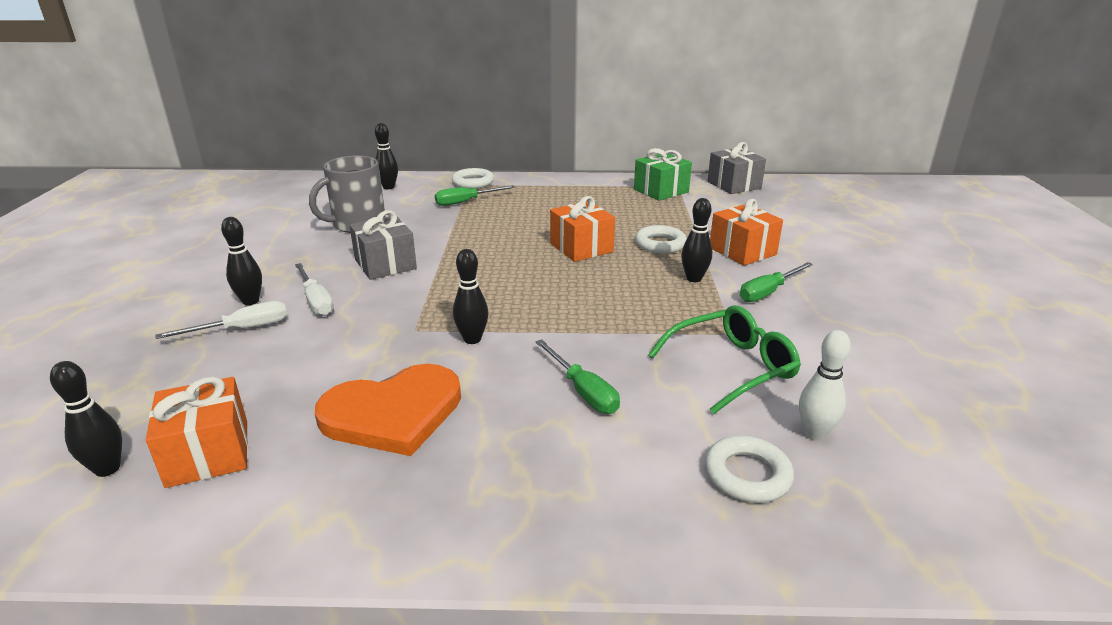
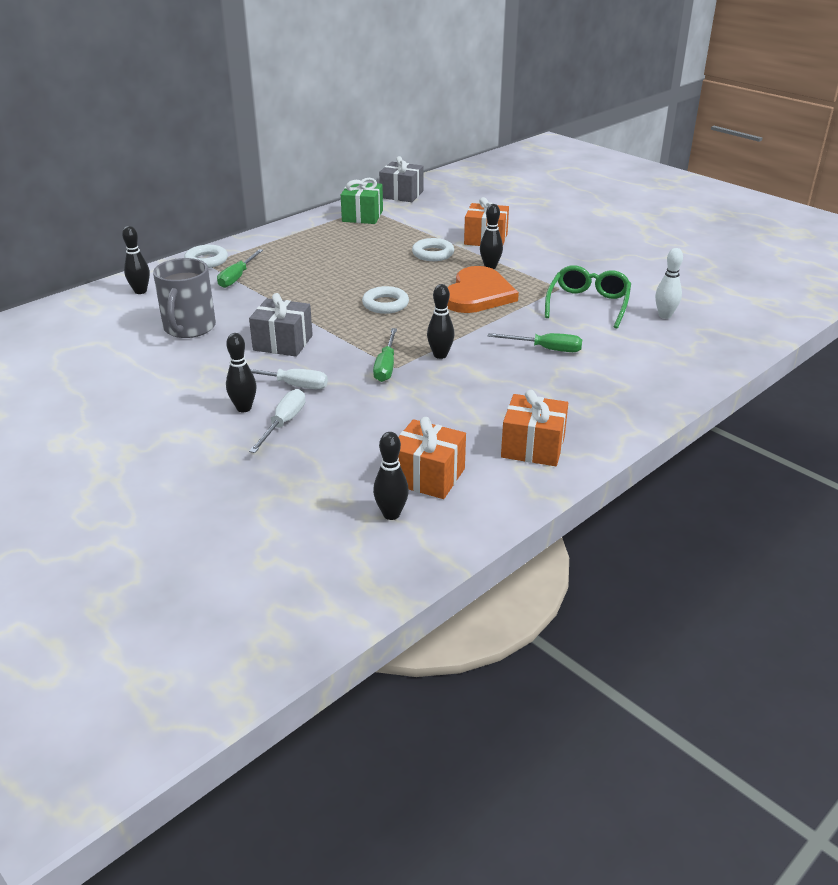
camera: 45 degrees left, 5 degrees up
orange heart [315,364,461,456] -> orange heart moved to [447,266,519,313]
orange gift [550,196,615,262] -> orange gift moved to [501,390,568,466]
white ring [705,436,794,503] -> white ring moved to [362,286,409,314]
green screwdriver [740,262,813,302] -> green screwdriver moved to [373,328,397,382]

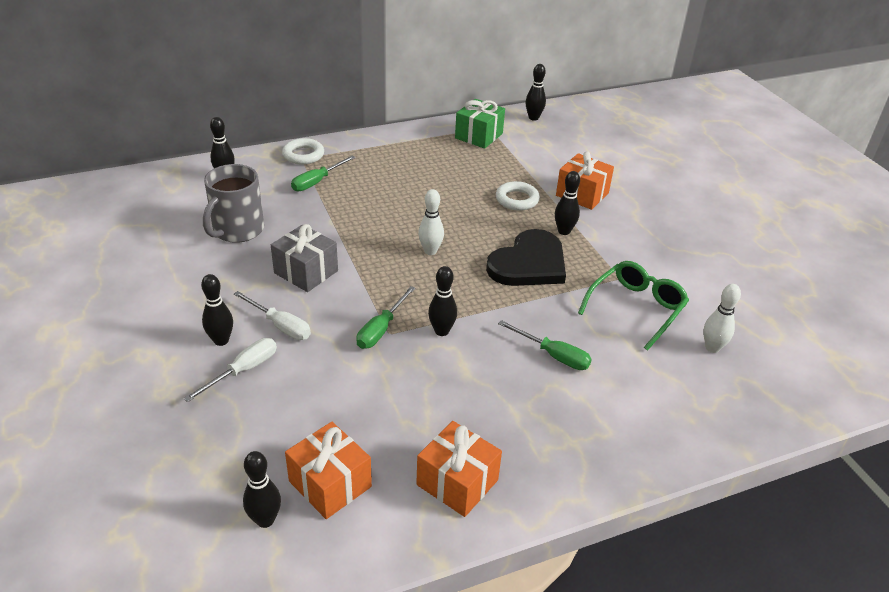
camera: 20 degrees right, 5 degrees up
white ring [362,286,409,314] -> white bowling pin [418,189,444,255]
grey gift [379,156,423,202] -> black bowling pin [526,64,546,121]
orange heart [447,266,519,313] -> black heart [486,229,566,286]

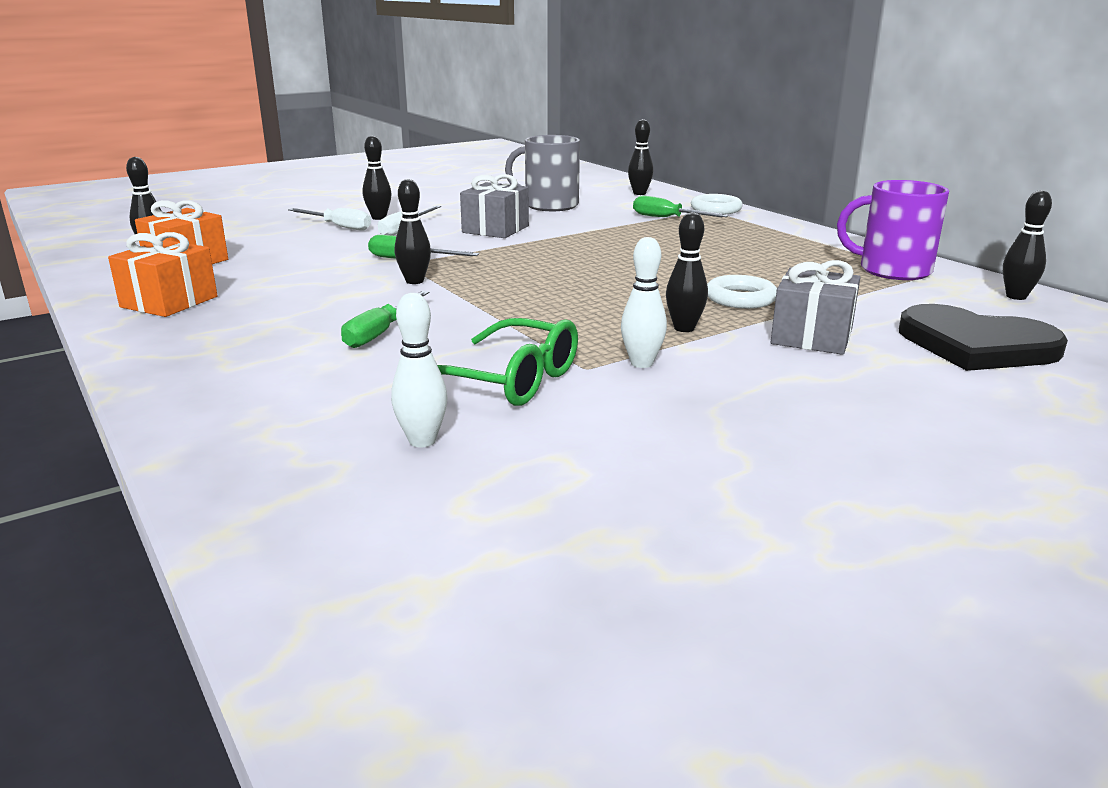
camera: 80 degrees right, 15 degrees down
white bowling pin [418,189,444,255] -> white bowling pin moved to [621,237,667,368]
green gift [455,99,505,149] -> purple mug [837,180,949,280]
black heart [486,229,566,286] -> black heart moved to [899,304,1068,371]
orange gift [556,151,614,210] -> grey gift [771,260,860,355]

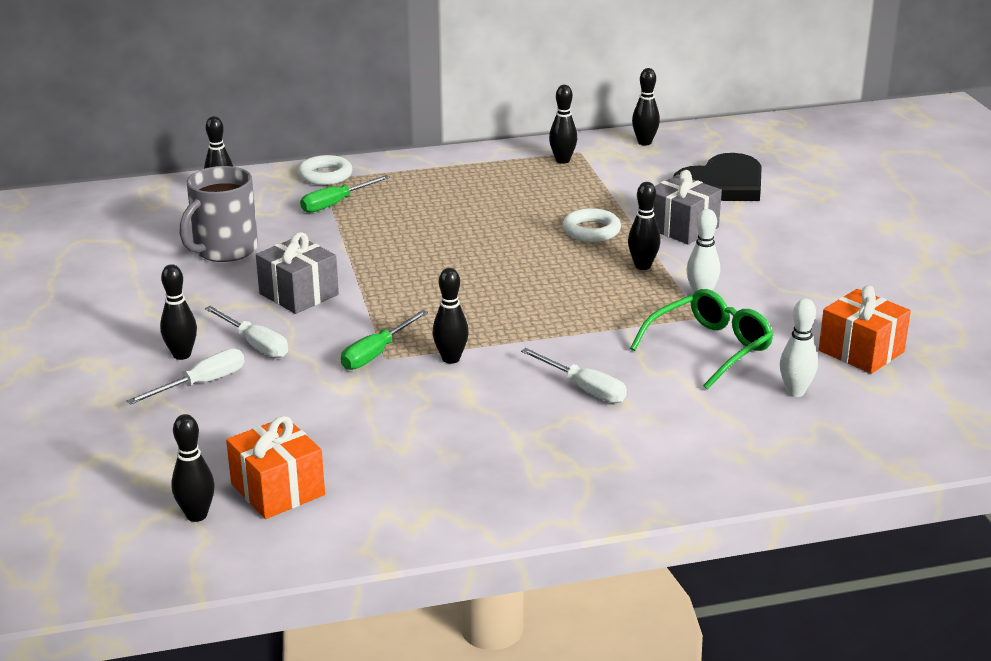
camera: 70 degrees left, 5 degrees up
orange gift [108,232,218,317] -> orange gift moved to [819,285,911,374]
green screwdriver [341,291,430,348] -> white screwdriver [521,348,627,403]
purple mug [837,180,949,280] -> black bowling pin [549,85,577,164]

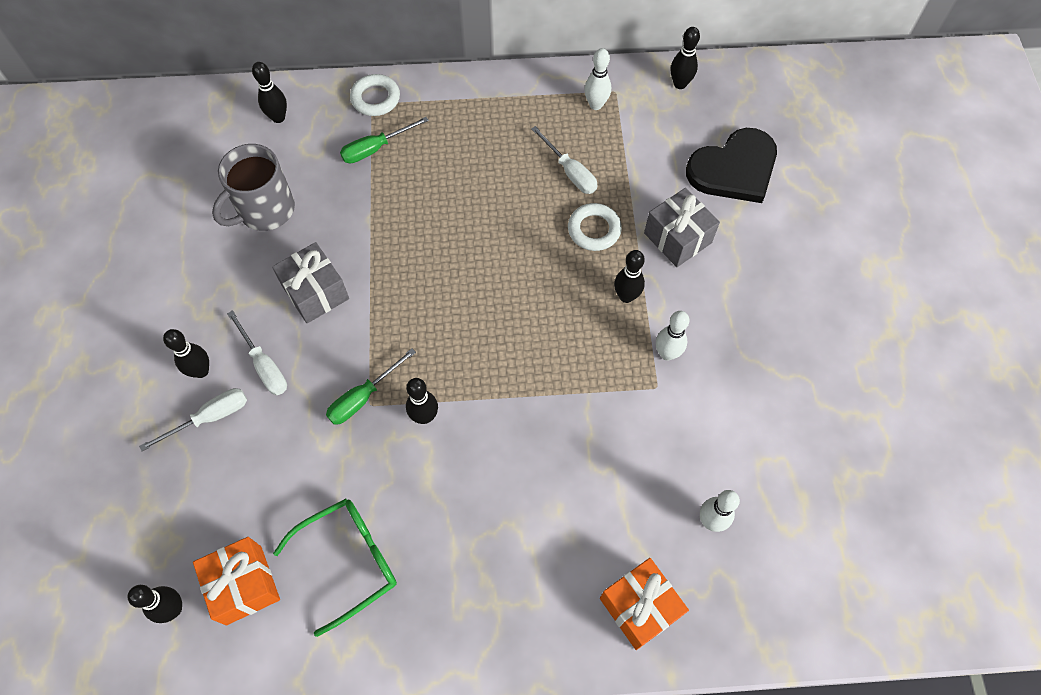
camera: 10 degrees right, 35 degrees up
white screwdriver [521,348,627,403] -> white screwdriver moved to [531,126,597,194]
black bowling pin [549,85,577,164] -> white bowling pin [584,48,611,110]
green glasses [630,289,773,390] -> green glasses moved to [273,499,397,637]
orange gift [819,285,911,374] -> orange gift moved to [600,558,689,650]

